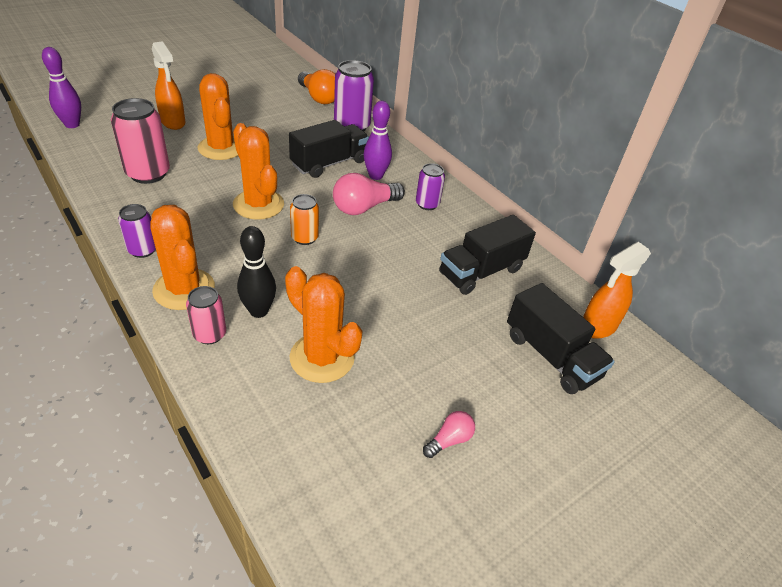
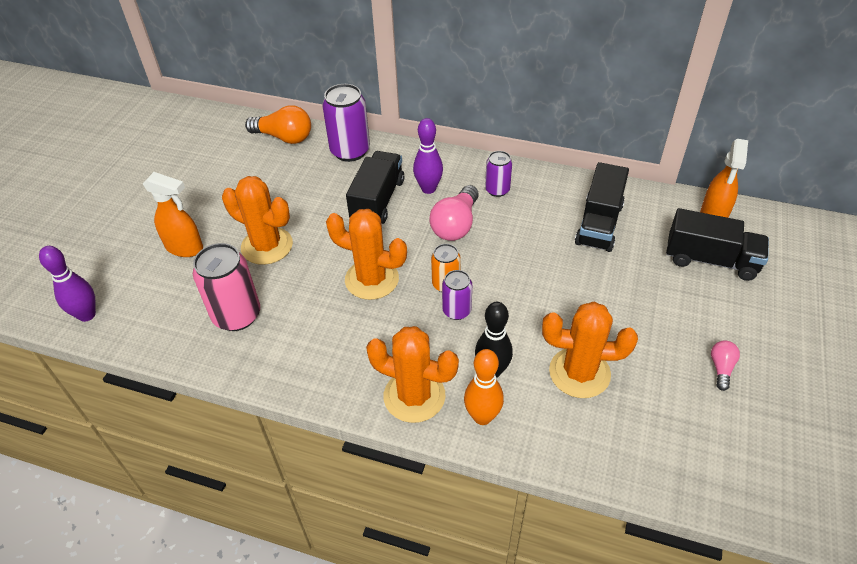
camera: 30 degrees left, 5 degrees up
purple can [118,204,156,258] -> purple can moved to [442,270,472,320]
pink can [186,286,226,344] -> orange bowling pin [464,349,504,425]

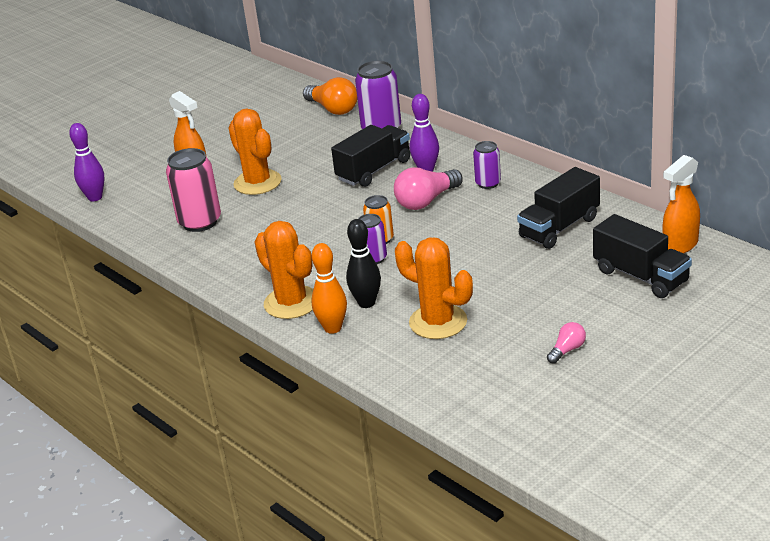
camera: 30 degrees right, 15 degrees down
orange cactus [326,209,407,300] -> none

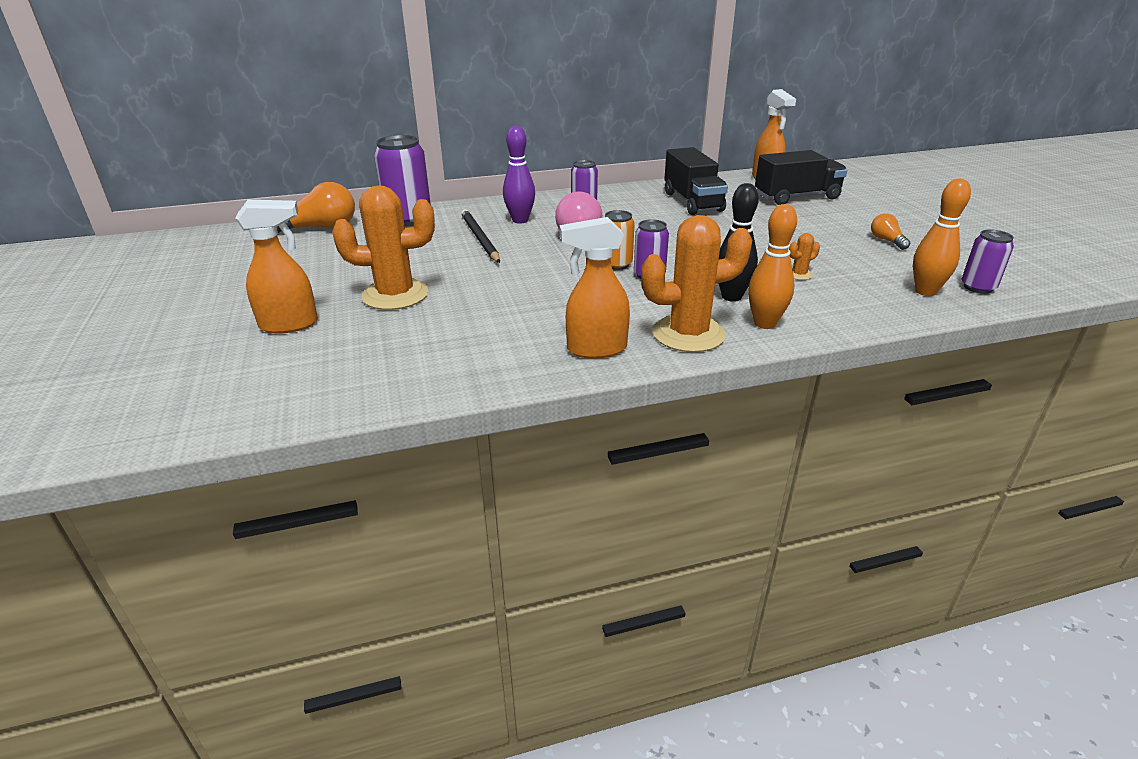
camera: 65 degrees left, 0 degrees up
purple bowling pin [69,123,105,201] -> none
pink can [166,148,221,232] -> none
black truck [331,125,410,187] -> black pencil [461,209,500,263]
orange cactus [395,237,473,339] -> orange cactus [789,233,820,280], size x0.41
pink light bulb [547,322,586,364] -> orange light bulb [871,213,910,250]
none -> orange spray bottle [560,217,630,359]
none -> orange bowling pin [913,179,971,296]
none -> purple can [962,230,1014,294]

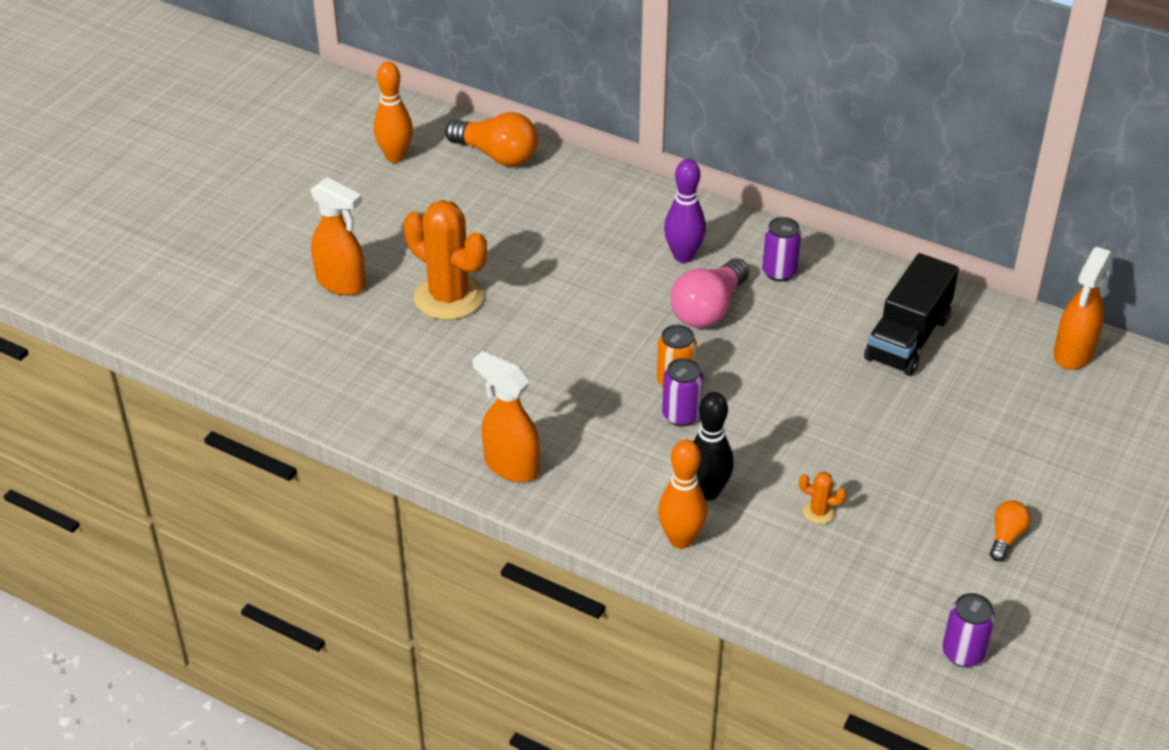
camera: 45 degrees right, 10 degrees up
purple can [374,135,431,226] -> none
black pencil [461,209,500,263] -> none
orange cactus [641,215,752,352] -> none
black truck [755,150,847,205] -> none
orange bowling pin [913,179,971,296] -> orange bowling pin moved to [374,62,413,163]

